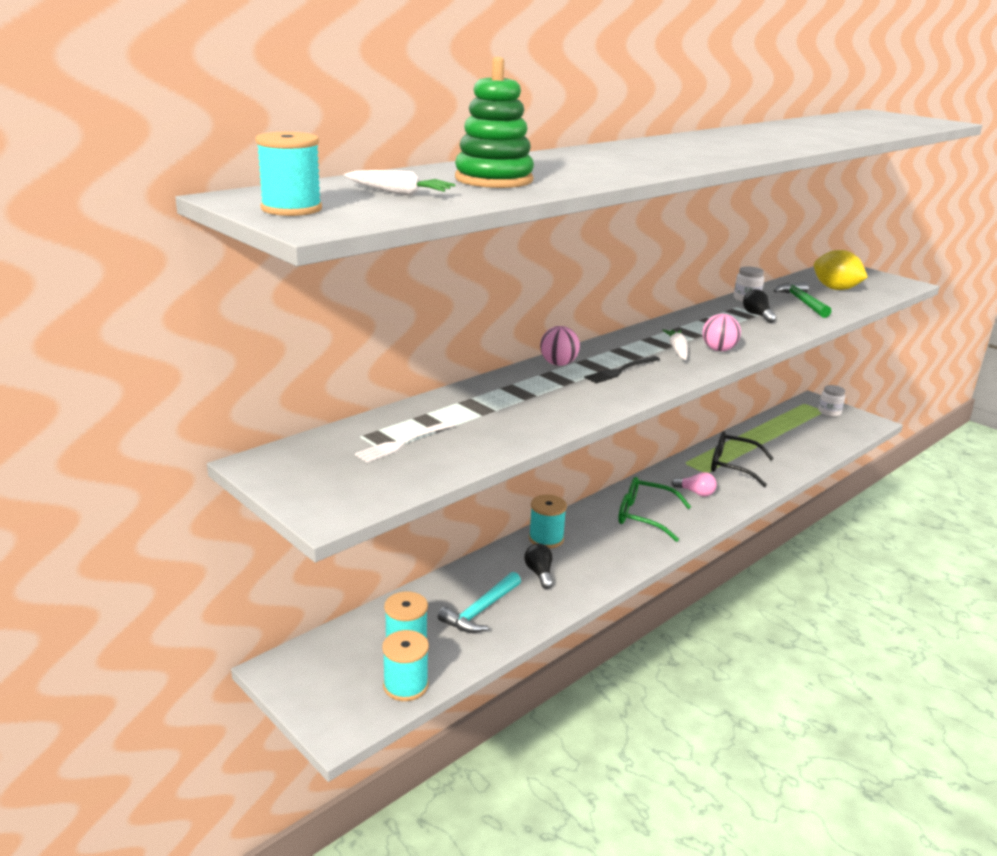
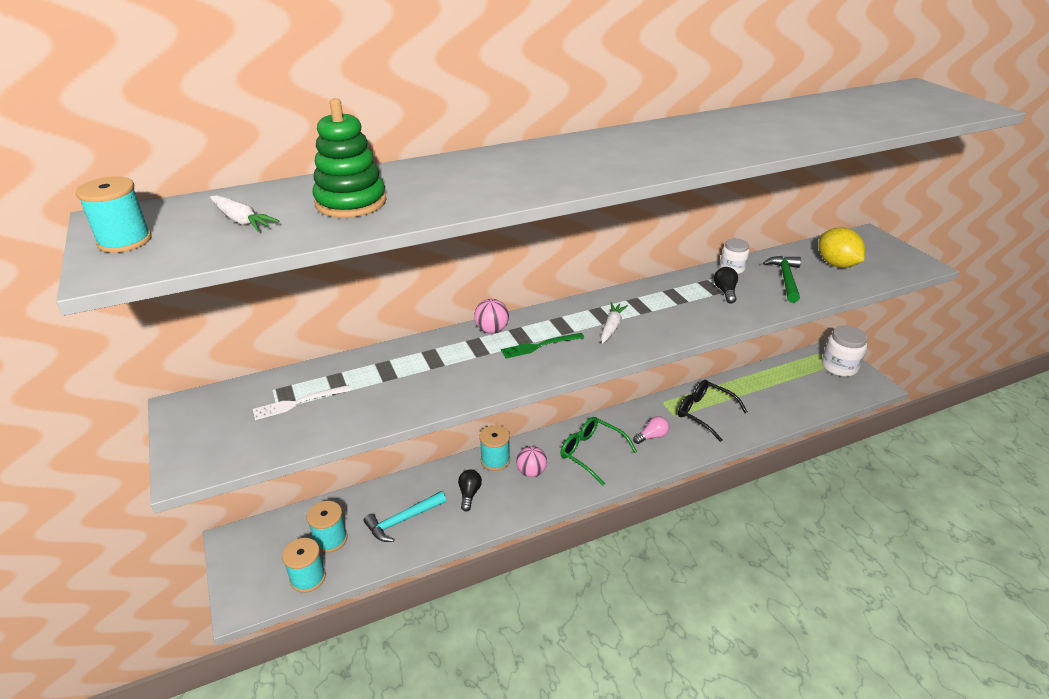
camera: 20 degrees right, 10 degrees up
black fork [584,356,660,383] -> green fork [501,333,584,359]
pink light bulb [671,472,717,496] -> pink light bulb turned 75 degrees counterclockwise [633,416,669,444]
pink ball [702,314,741,351] -> pink ball moved to [516,446,547,477]
white jar [818,385,845,416] -> white jar [822,325,867,377], size x1.66

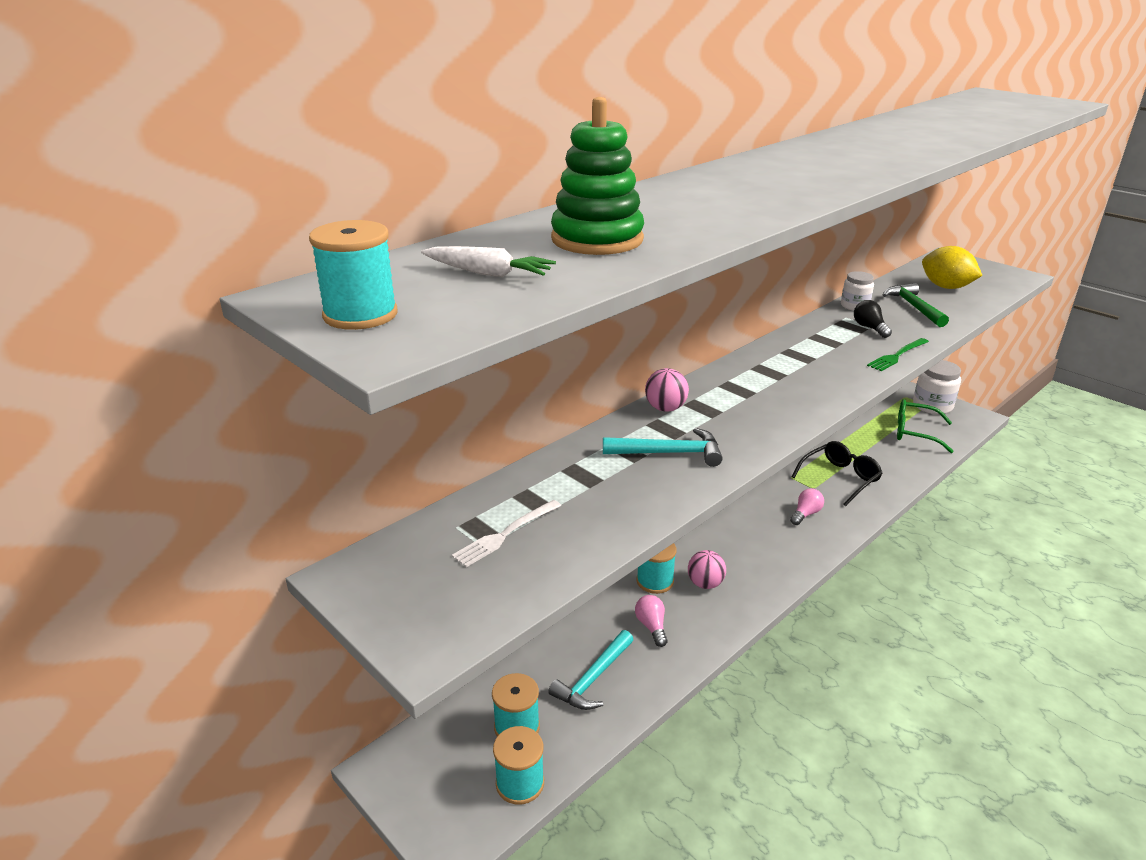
camera: 20 degrees left, 5 degrees down
black light bulb [458,470,482,511] -> pink light bulb [635,595,668,647]
green fork [501,333,584,359] -> green fork moved to [867,338,929,371]
green glasses [560,417,637,486] -> green glasses moved to [897,399,954,453]
white carrot [601,302,628,344] -> none
black glasses [678,380,747,442] -> black glasses turned 120 degrees clockwise [792,441,883,506]
none -> turquoise hammer [603,428,723,467]

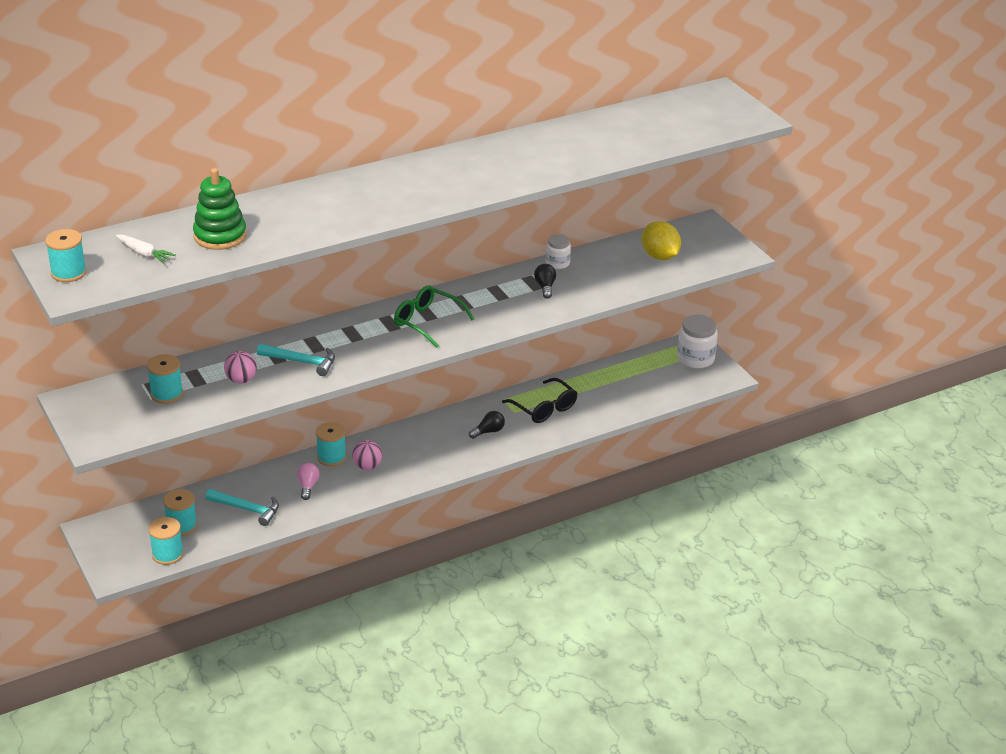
camera: 15 degrees right, 5 degrees up
white fork [452,500,561,567] -> turquoise spool [147,354,183,404]
turquoise hammer [548,630,634,710] -> turquoise hammer turned 120 degrees counterclockwise [205,489,279,526]
pink ball [645,368,689,412] -> pink ball moved to [224,351,257,384]
pink light bulb [790,488,824,525] -> black light bulb [469,411,505,439]
black glasses [792,441,883,506] -> black glasses turned 75 degrees clockwise [502,378,577,423]
green fork [867,338,929,371] -> none
green hammer [883,283,949,327] -> none
green glasses [897,399,954,453] -> green glasses moved to [394,285,474,348]

